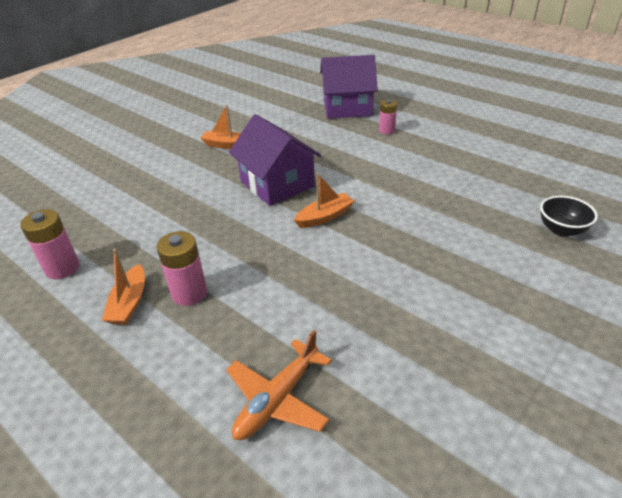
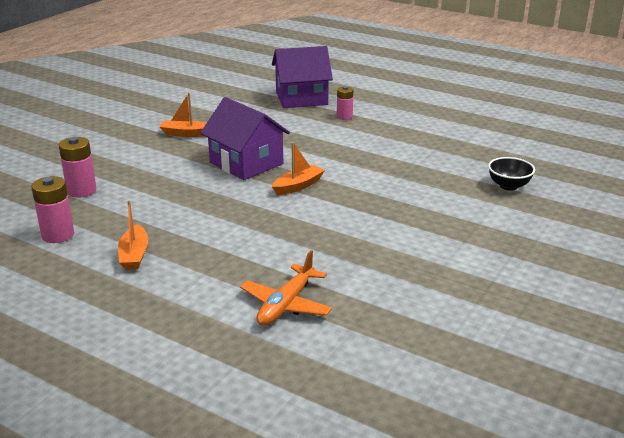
camera: 10 degrees left, 10 degrees down
pink battery [157,231,207,306] -> pink battery moved to [59,137,96,198]

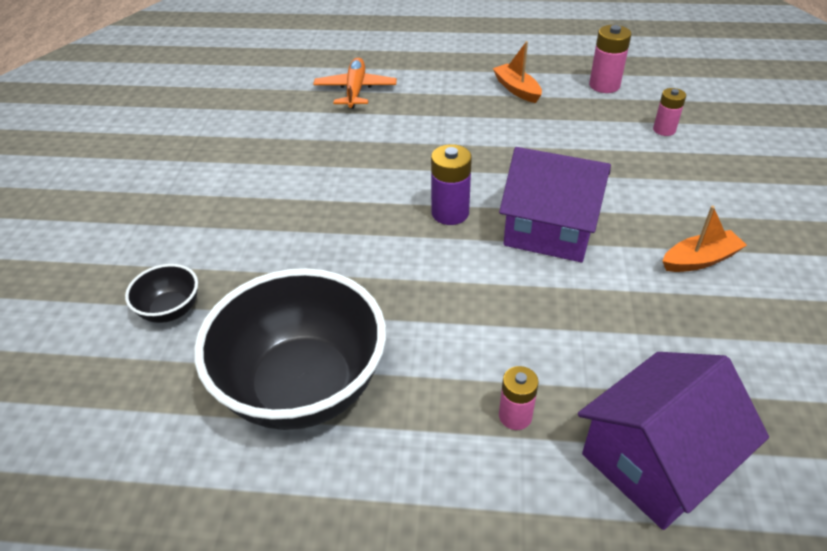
camera: 155 degrees right, 15 degrees up
pink battery [59,137,96,198] -> pink battery [653,88,686,136], size x0.67
orange boat [272,142,325,195] -> purple battery [431,144,472,225]
none -> black bowl [194,268,386,430]

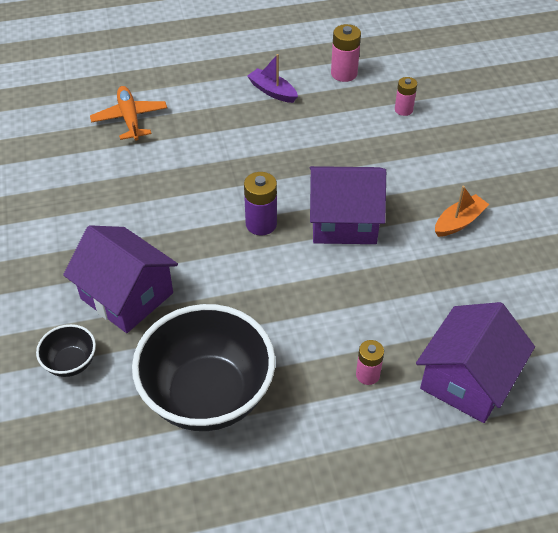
camera: 20 degrees left, 5 degrees up
orange boat [493,41,542,103] -> purple boat [247,54,298,103]
none -> purple house [63,225,178,333]

